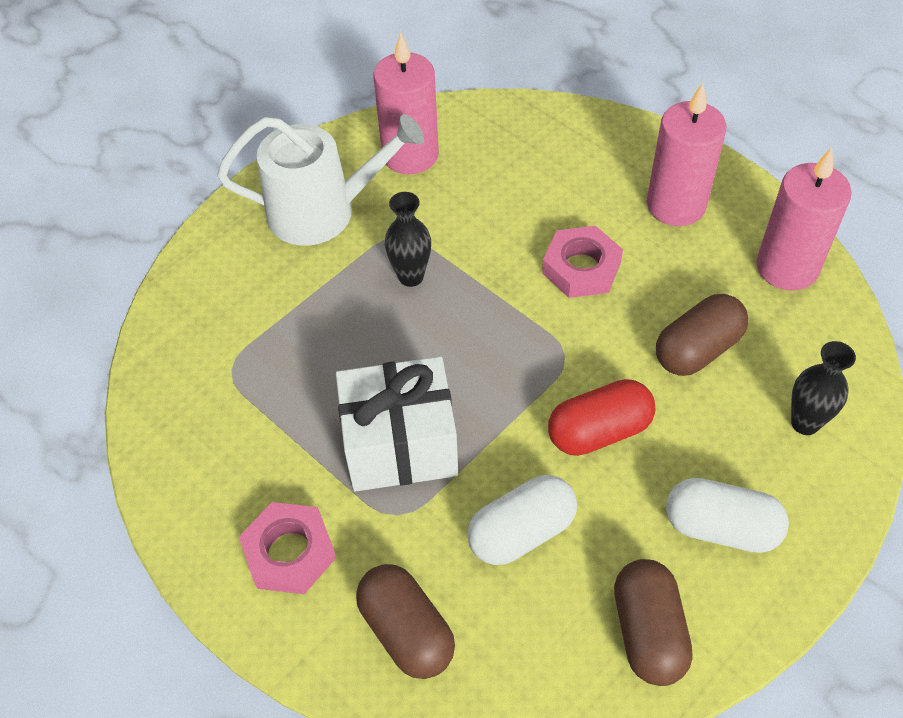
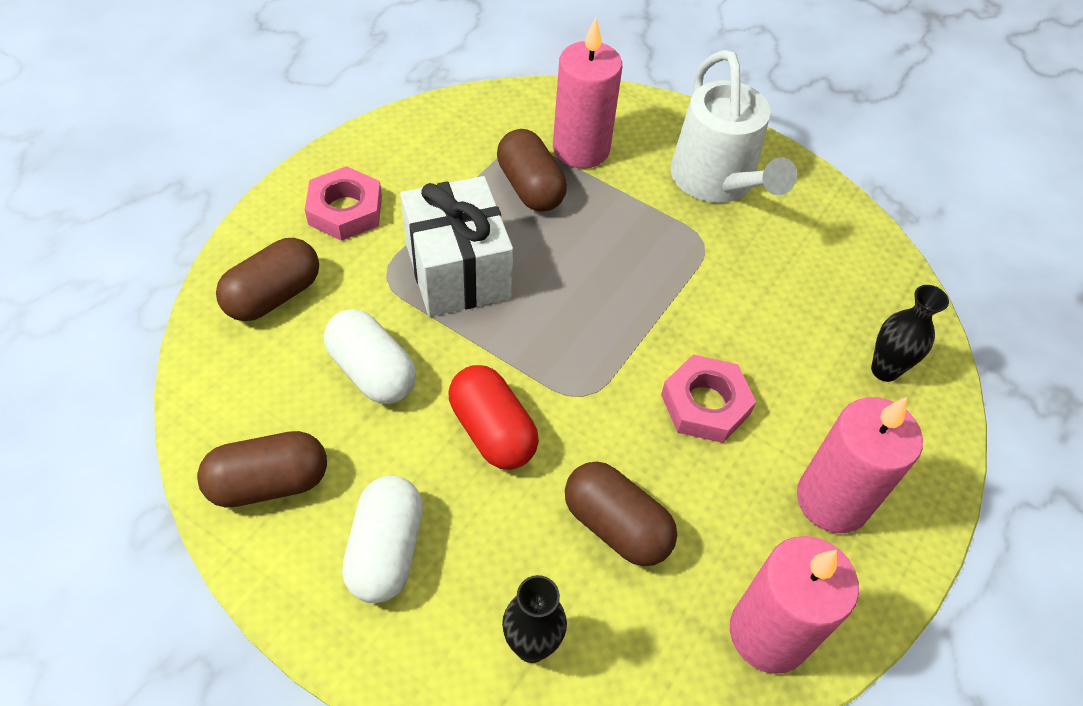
camera: 75 degrees right, 0 degrees up
pink candle [373,32,439,174] -> pink candle moved to [553,17,622,169]
black vase [385,192,431,287] -> black vase moved to [871,285,949,382]
none -> brown capsule [497,129,567,212]

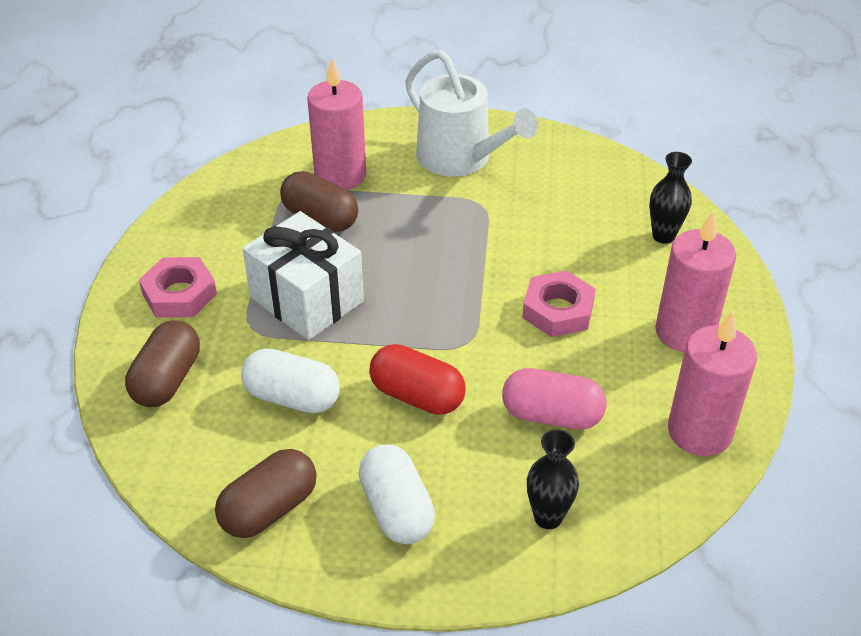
camera: 25 degrees left, 10 degrees down
brown capsule [565,461,677,566] -> pink capsule [502,368,606,430]

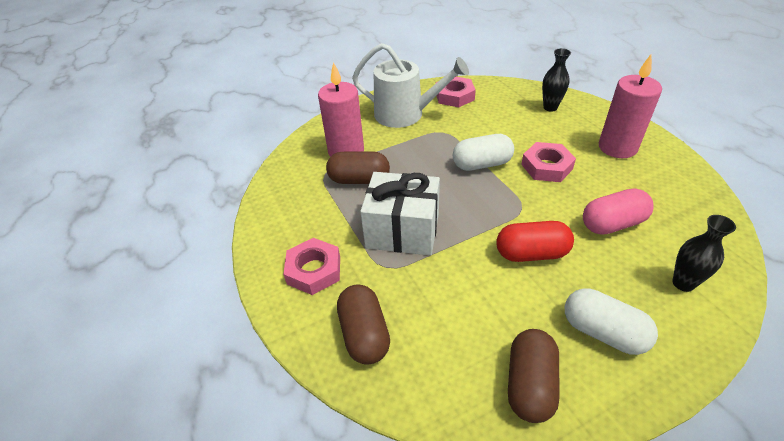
camera: 30 degrees left, 0 degrees up
white capsule [241,349,340,413] -> white capsule moved to [453,134,514,171]
pink candle [668,311,757,456] -> none
none -> pink nut [436,77,476,107]

